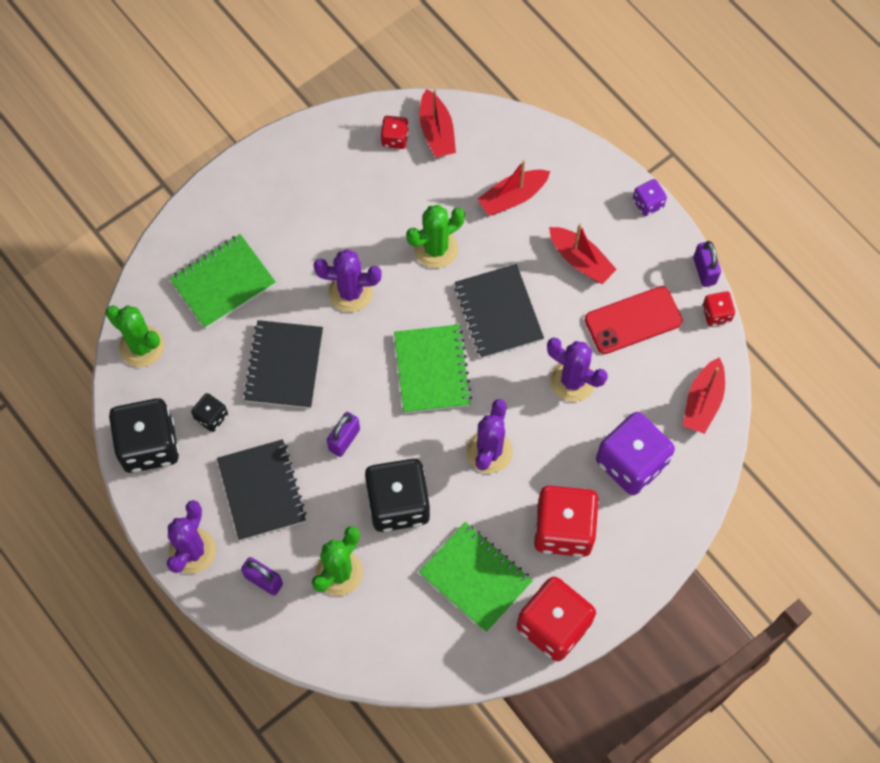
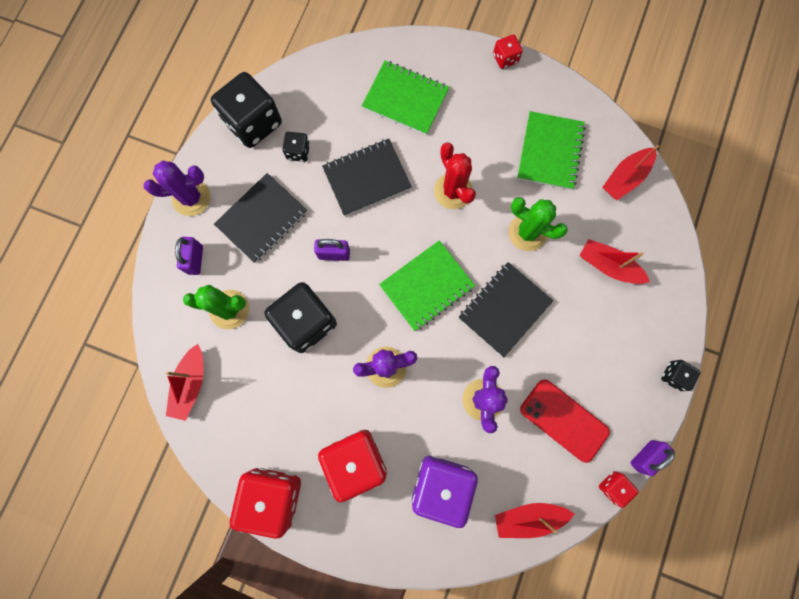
camera: 60 degrees right, 10 degrees up
green cactus [106,305,164,367] -> none
purple cactus [314,249,382,312] -> red cactus [434,142,476,209]
red dice [381,116,409,149] -> red dice moved to [493,35,523,69]
green notebook [419,522,533,632] -> green notebook moved to [517,111,586,190]
red boat [549,223,617,284] -> red boat moved to [166,344,204,421]
purple dice [633,179,667,216] -> black dice [661,360,701,391]

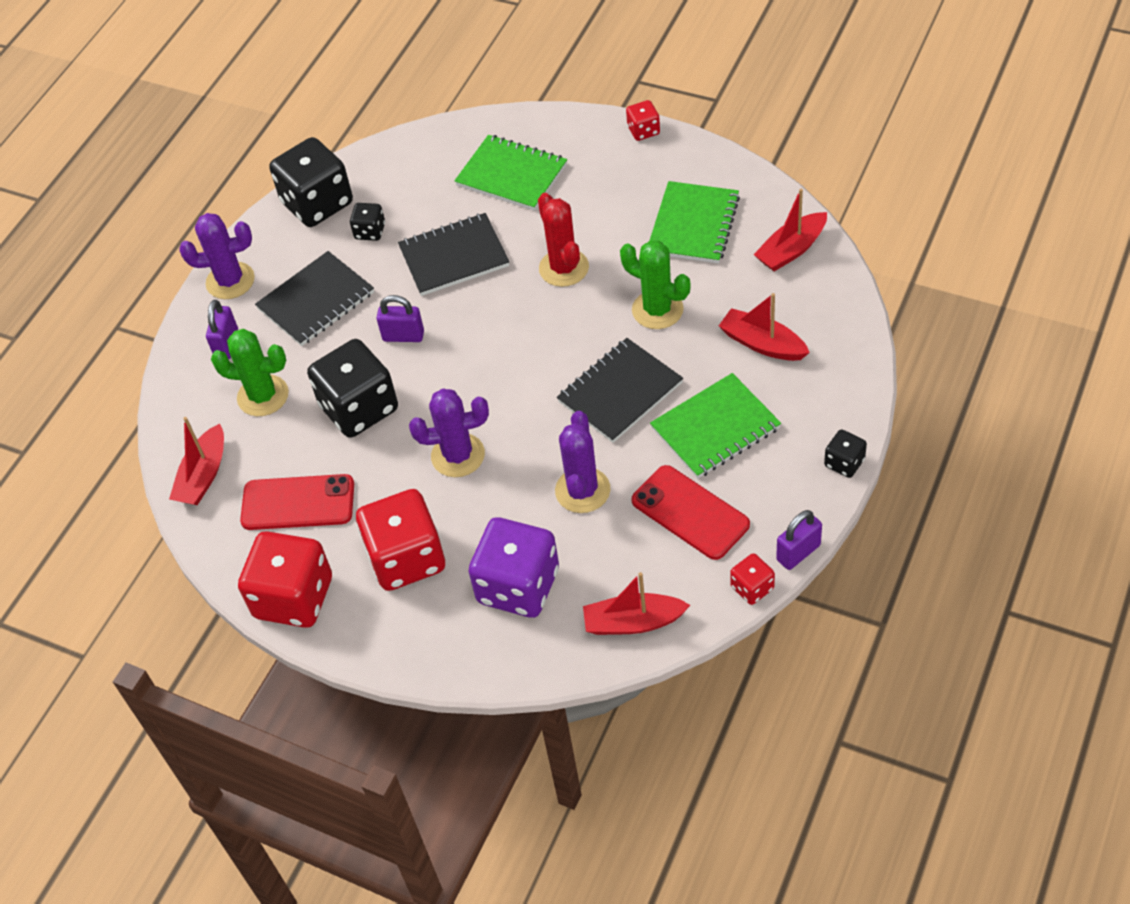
camera: 10 degrees right, 25 degrees down
green notebook [379,240,475,331] -> green notebook moved to [650,373,781,478]
none -> red phone [240,474,354,530]

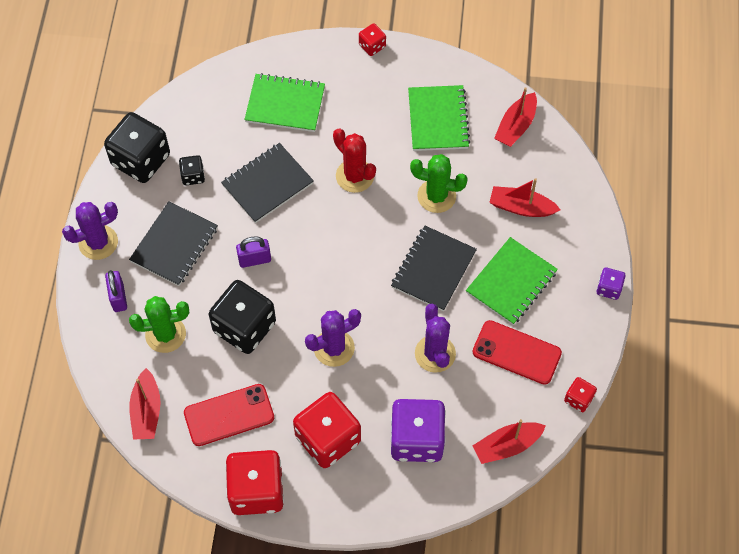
camera: 25 degrees left, 10 degrees up
purple padlock [776,510,822,570] -> none
black dice [824,429,867,478] -> purple dice [597,268,625,300]

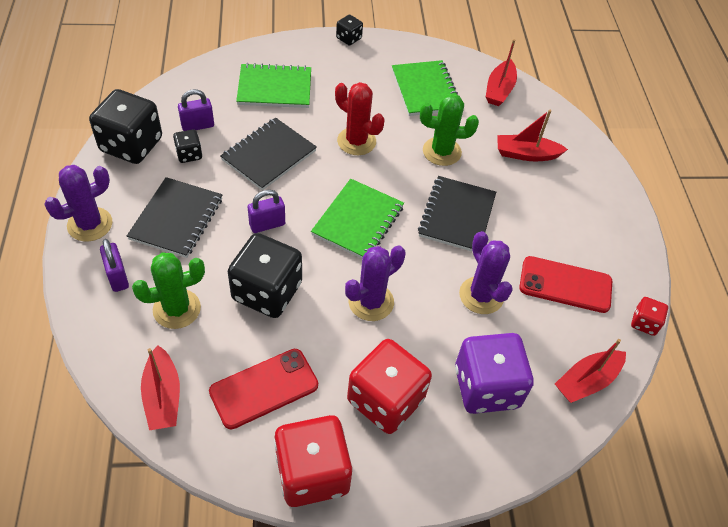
camera: 15 degrees left, 10 degrees down
red dice [359,23,386,56] -> black dice [336,15,363,46]
green notebook [466,237,558,325] -> green notebook moved to [311,179,404,259]
purple dice [597,268,625,300] -> none
none -> purple padlock [178,89,214,131]

